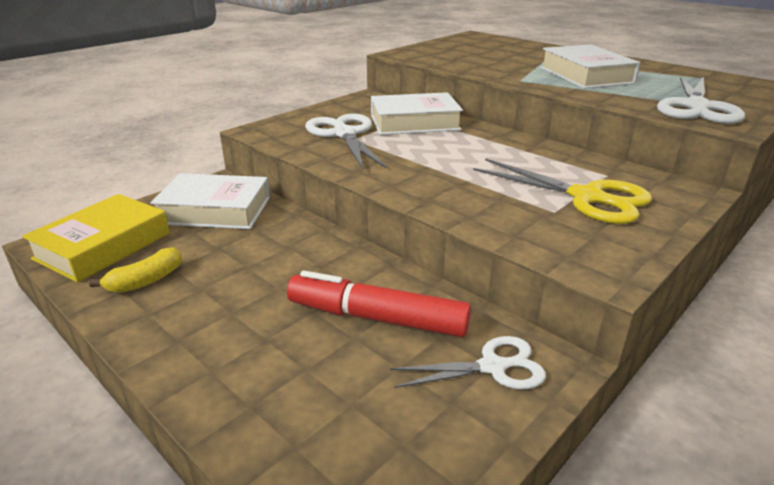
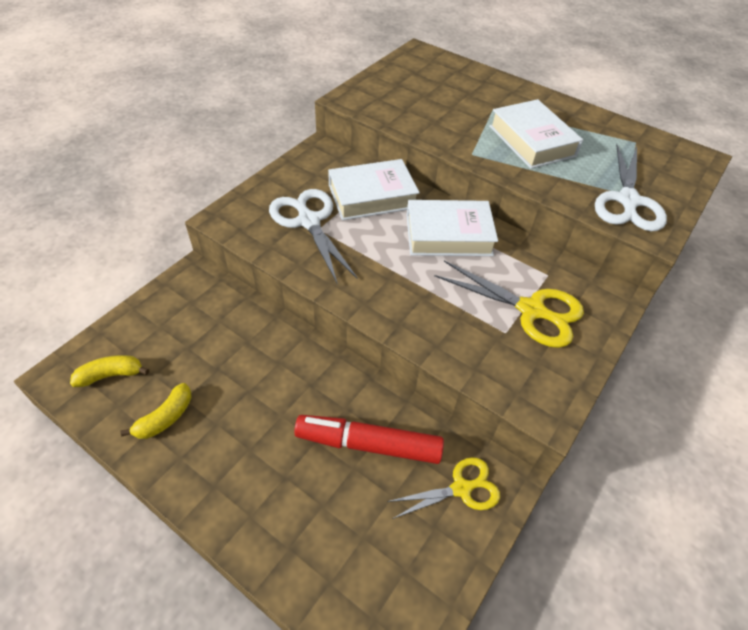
camera: 10 degrees left, 20 degrees up
yellow book [22,194,170,282] -> yellow banana [70,355,149,387]
white book [150,173,270,229] -> white book moved to [407,200,498,256]
white scissors [390,336,546,389] -> yellow scissors [387,457,500,519]

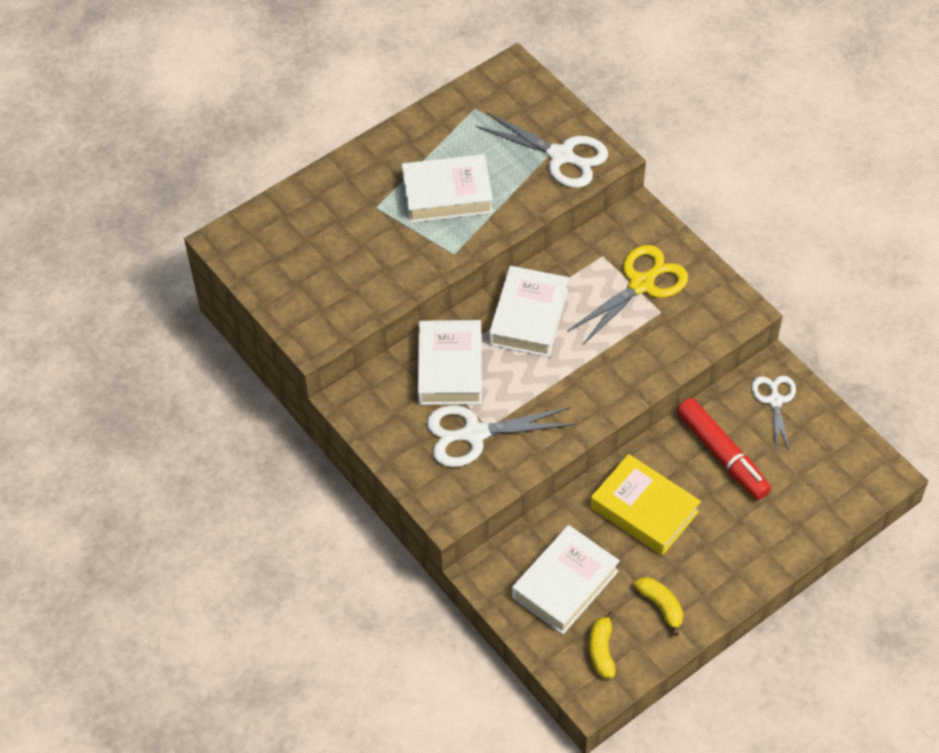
camera: 70 degrees left, 5 degrees up
red marker [294,415,444,464] -> red marker turned 60 degrees counterclockwise [677,398,771,500]
yellow scissors [387,457,500,519] -> white scissors [752,376,796,453]
none -> white book [512,525,620,634]
none -> yellow book [590,454,701,556]

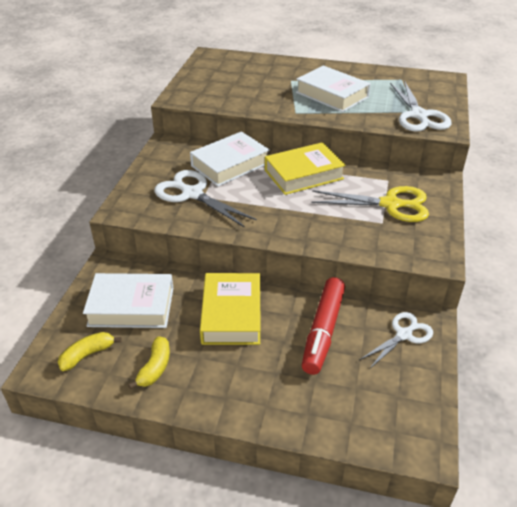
camera: 50 degrees right, 15 degrees down
white book [489,266,569,357] -> yellow book [265,142,346,195]

